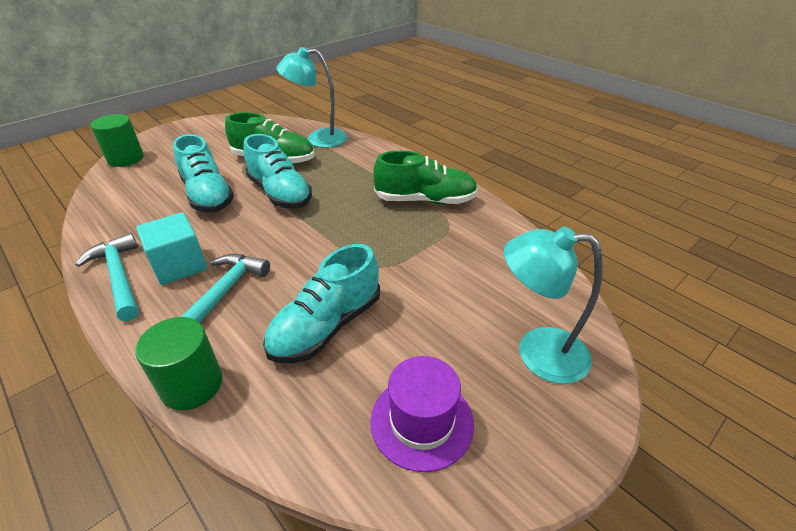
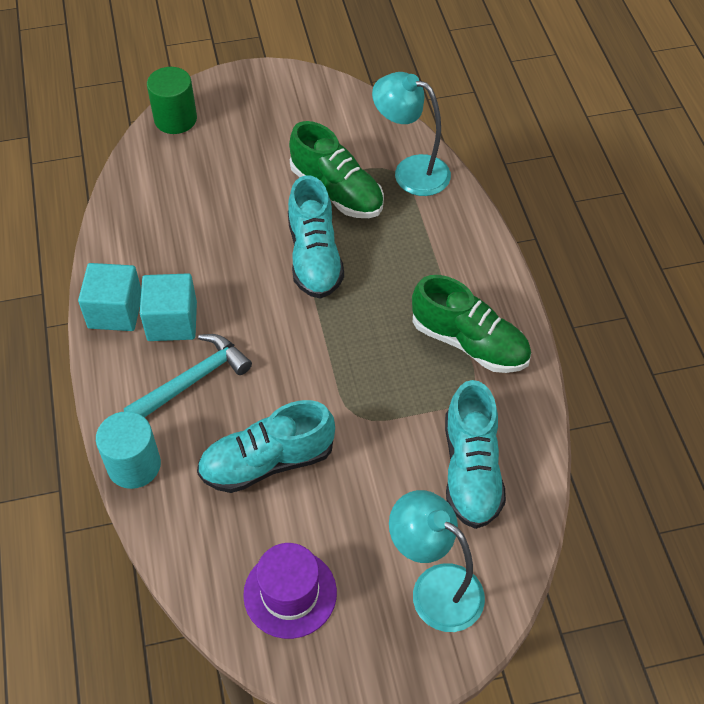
camera: 30 degrees right, 15 degrees up
turquoise hammer [75,233,139,321] -> turquoise cube [78,263,141,331]
green cylinder [135,317,223,410] -> turquoise cylinder [96,411,161,489]
turquoise shoe [173,134,234,213] -> turquoise shoe moved to [445,380,506,529]

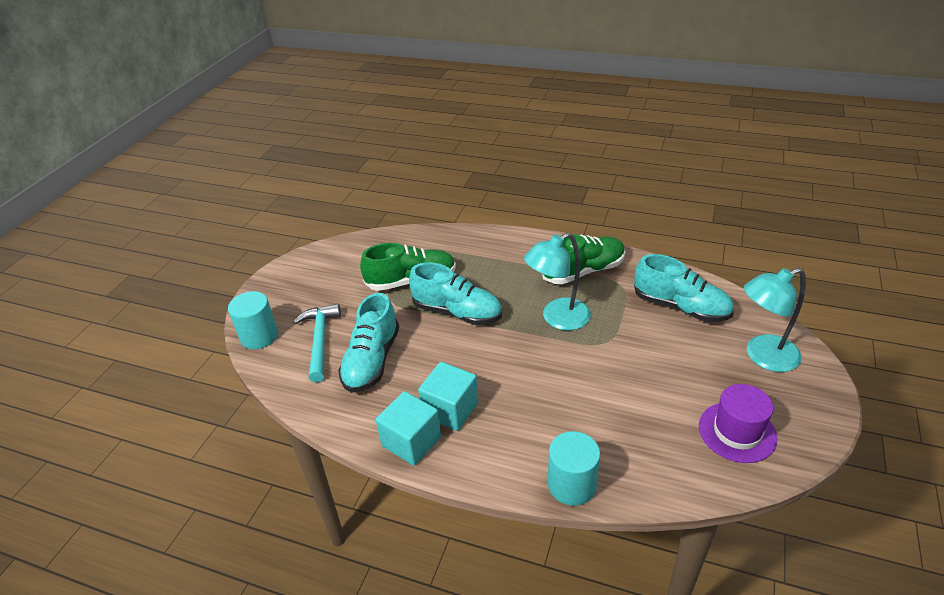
camera: 55 degrees left, 15 degrees down
turquoise hammer [124,334,252,418] -> turquoise hammer moved to [294,304,341,383]
green cylinder [147,67,197,134] -> turquoise cylinder [228,291,278,349]
turquoise shoe [197,400,335,493] -> turquoise shoe moved to [338,293,399,393]
turquoise lamp [372,72,451,196] -> turquoise lamp moved to [524,232,591,330]

